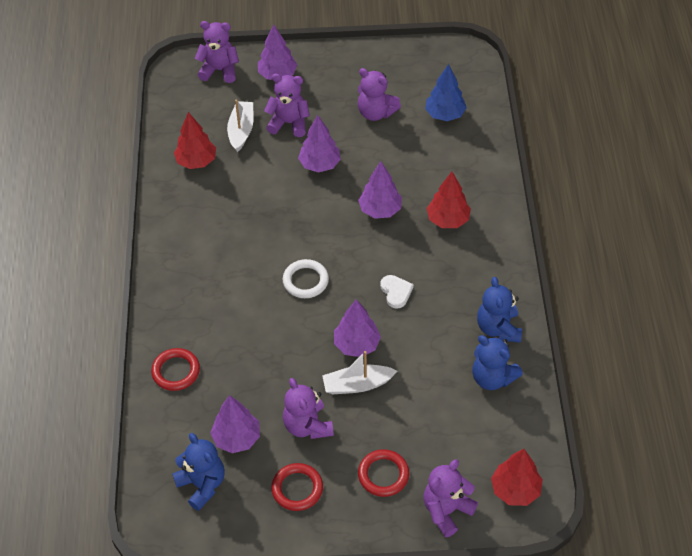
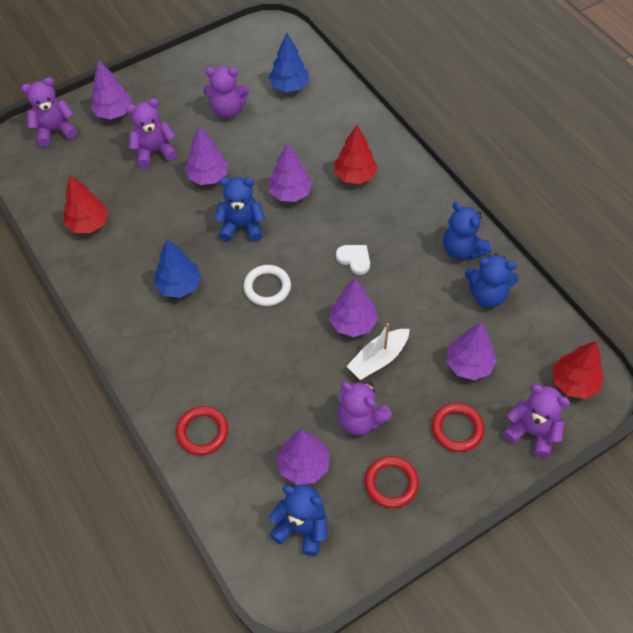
camera: 30 degrees left, 5 degrees up
white boat [227,99,254,152] -> none
purple teddy bear [424,459,478,537] -> purple teddy bear turned 105 degrees clockwise [503,384,570,458]
none -> blue tree [154,239,201,298]
none -> blue teddy bear [214,177,265,242]
none -> purple tree [447,322,497,380]

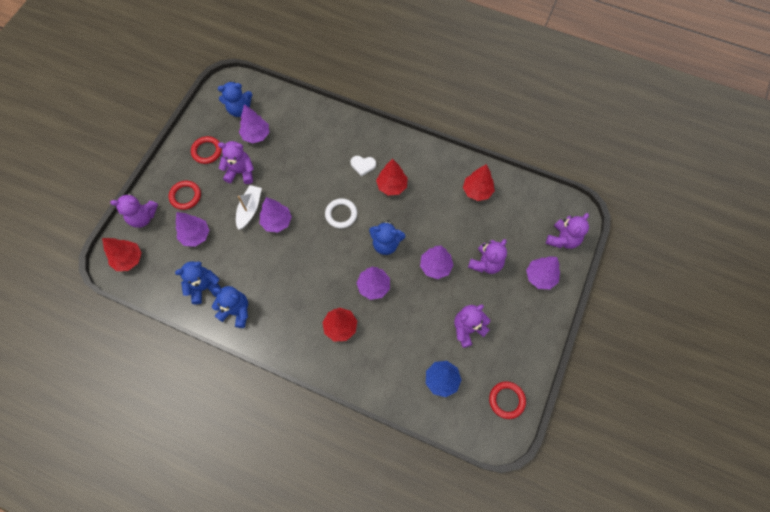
camera: 145 degrees right, 10 degrees up
blue tree [154,239,201,298] -> red tree [376,159,408,196]
red ring [176,406,228,455] -> red ring moved to [489,381,526,419]
blue teddy bear [214,177,265,242] -> blue teddy bear turned 45 degrees clockwise [369,220,405,255]
white heart [336,245,370,275] -> white heart moved to [350,156,376,176]

